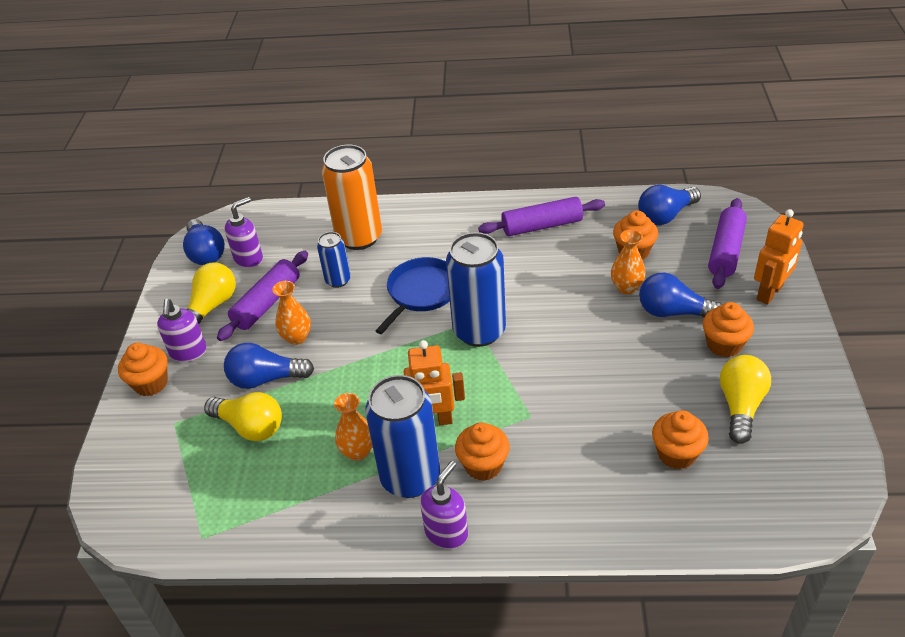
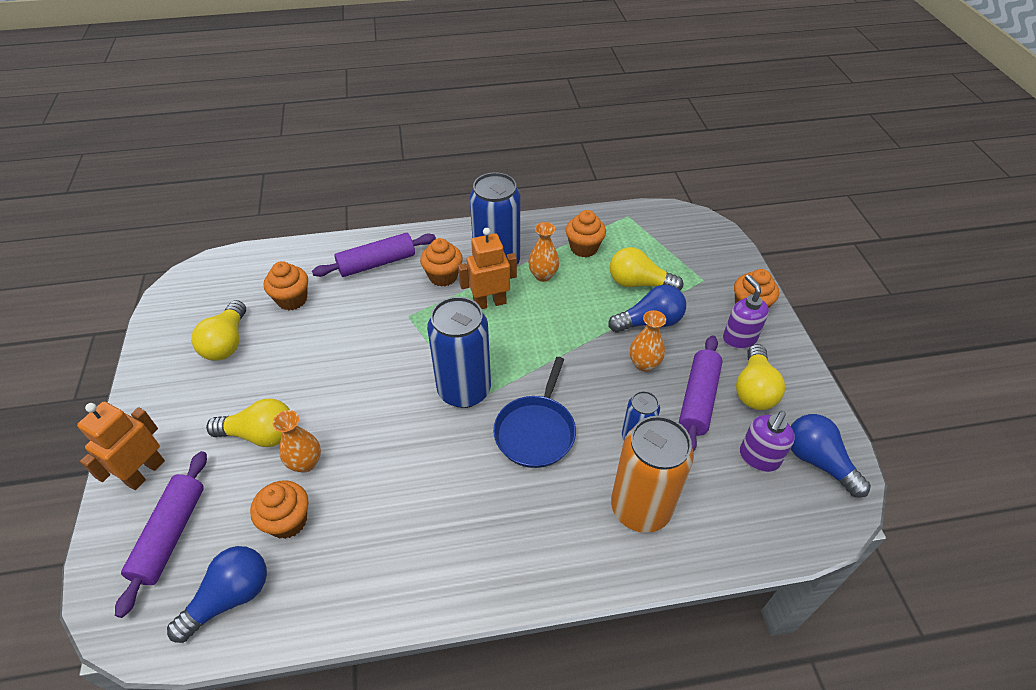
camera: 165 degrees right, 5 degrees up
purple soap dispenser [420,461,468,549] -> none
purple rolling pin [478,197,605,236] -> purple rolling pin moved to [312,233,436,277]
blue light bulb [639,273,722,317] -> yellow light bulb [206,399,290,447]
orange cupcake [703,302,754,357] -> orange cupcake moved to [565,210,606,257]

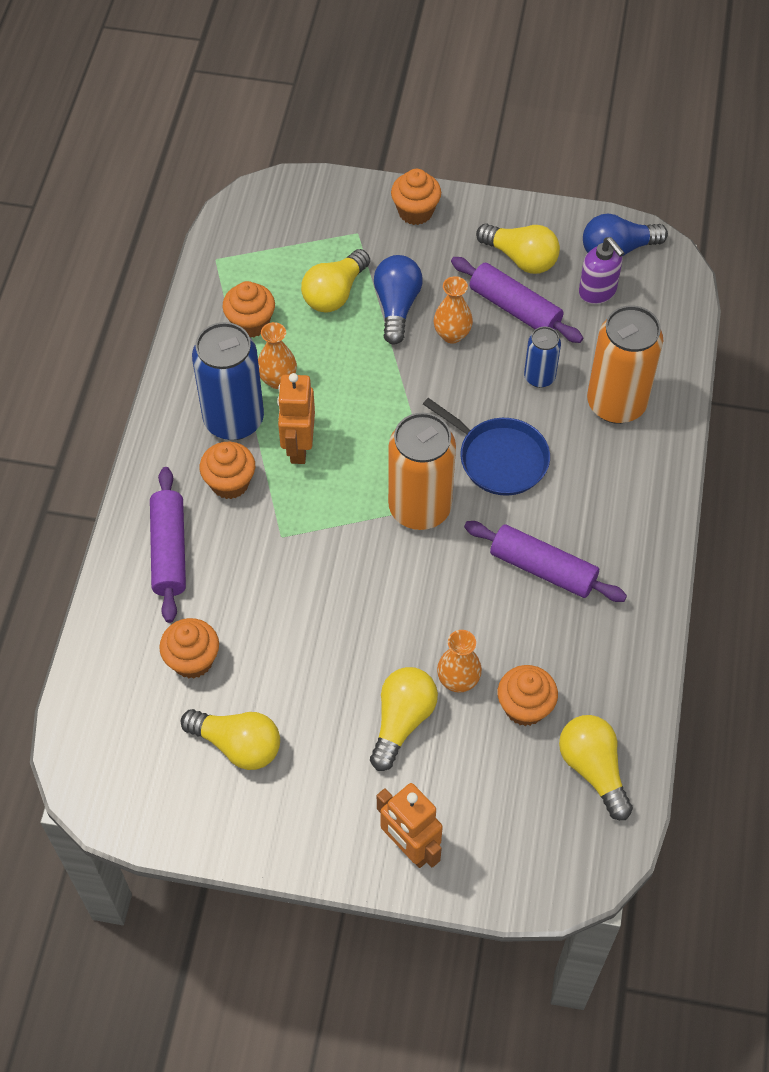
camera: 70 degrees left, 10 degrees up
purple rolling pin [115,451,207,618] -> purple rolling pin moved to [464,521,627,602]
blue light bulb [167,546,267,643] -> yellow light bulb [559,715,633,820]
blue can [427,297,491,408] -> orange can [388,413,456,530]
purple soap dispenser [723,274,769,349] -> none

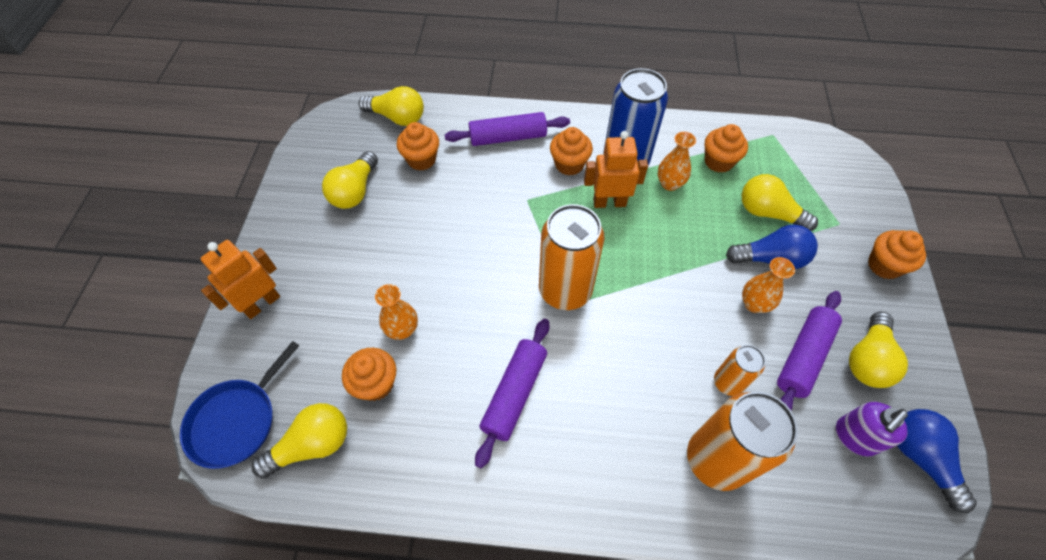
camera: 85 degrees right, 0 degrees up
yellow light bulb [370,667,438,771] -> yellow light bulb moved to [359,86,424,126]
blue pan [423,398,550,496] -> blue pan moved to [180,341,299,469]
blue can [524,327,561,388] -> orange can [714,345,765,396]

